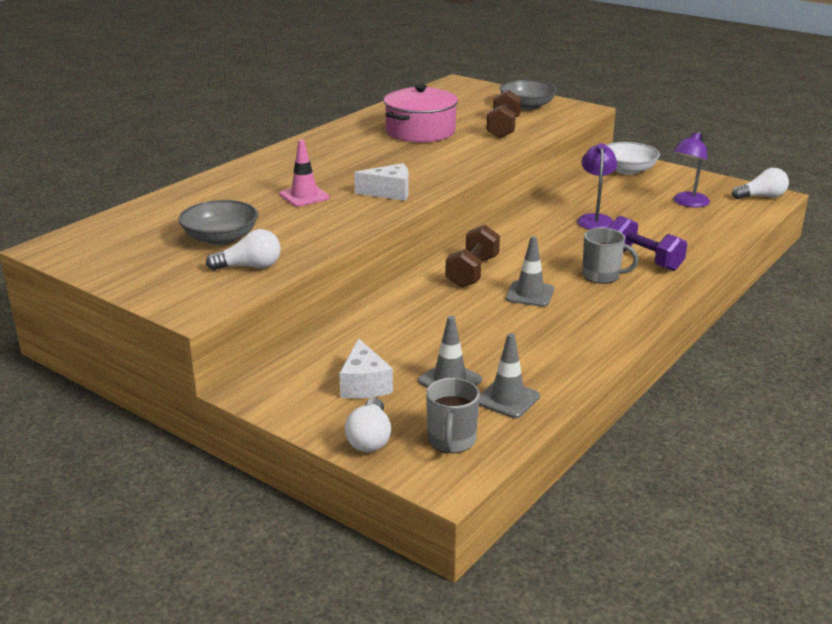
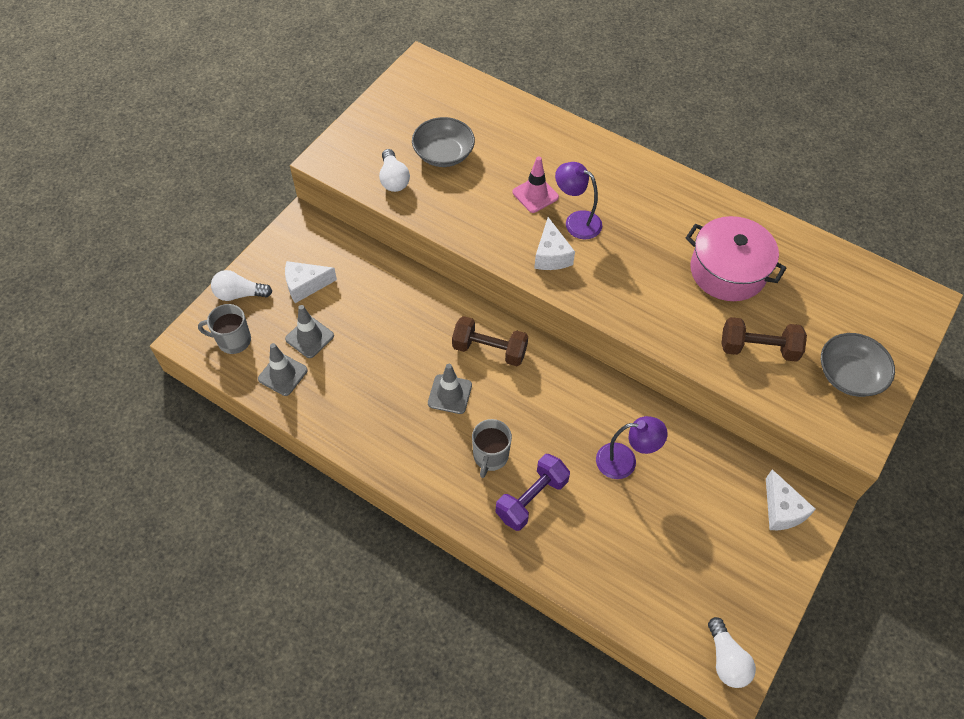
camera: 85 degrees right, 30 degrees up
white bowl [606,142,660,175] -> white cheese [766,469,816,530]
purple lamp [673,131,710,207] -> purple lamp moved to [555,162,602,239]

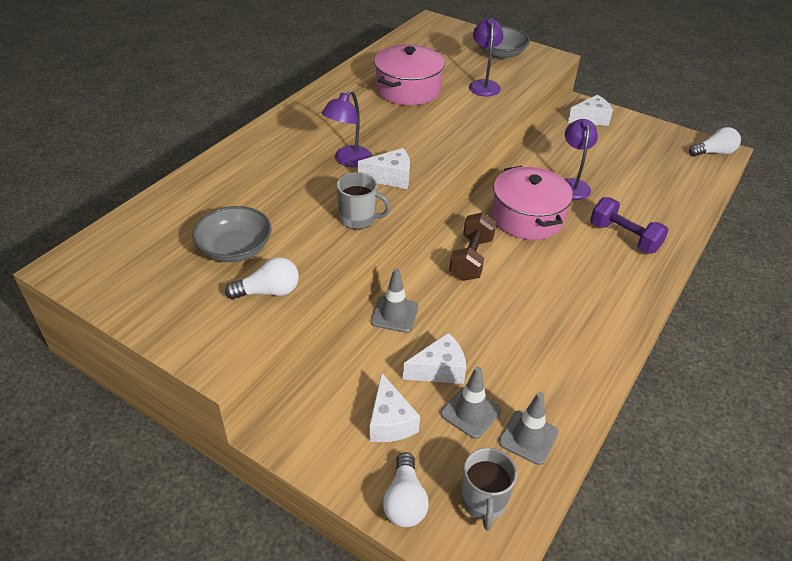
camera: 90 degrees left, 15 degrees down
grey traffic cone [428,364,472,414] -> grey traffic cone moved to [371,268,418,333]
grey mug [472,419,512,478] -> grey mug moved to [337,172,391,229]
pink traffic cone [513,156,559,213] -> none
brown dumbbell [722,317,807,362] -> purple lamp [469,18,504,96]
none -> white cheese [403,333,466,384]
none -> pink pot [492,166,573,240]

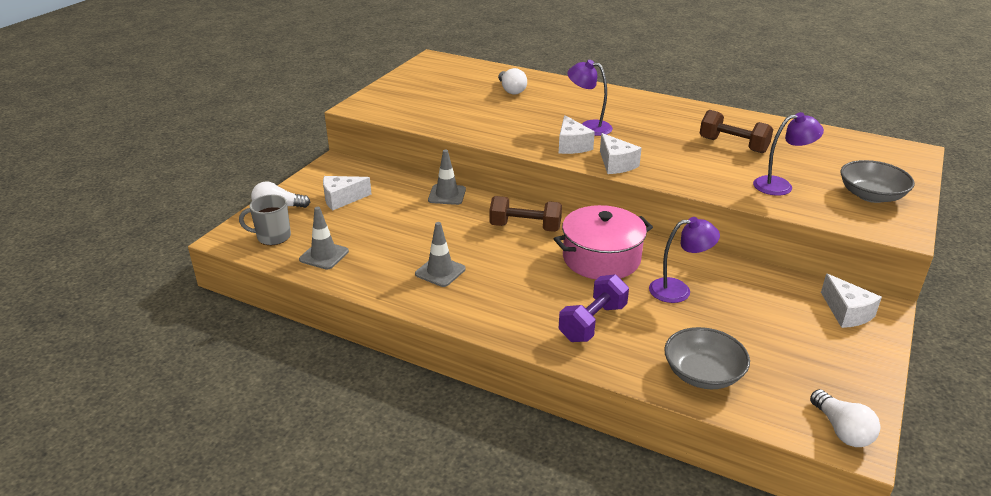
camera: 85 degrees right, 10 degrees down
grey bowl [192,206,271,262] -> grey bowl moved to [664,327,750,389]
white light bulb [225,257,299,299] -> white light bulb moved to [498,68,527,95]
grey mug [337,172,391,229] -> none
pink pot [374,44,445,105] -> brown dumbbell [699,110,773,153]
white cheese [403,333,466,384] -> white cheese moved to [600,133,642,174]
grey traffic cone [440,367,501,439] -> grey traffic cone moved to [415,222,466,287]

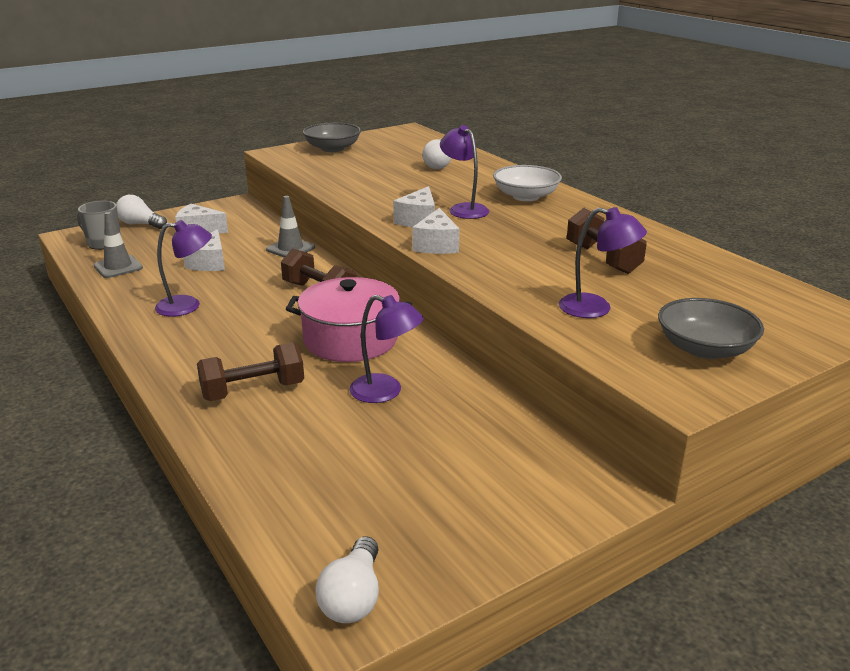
camera: 30 degrees right, 5 degrees down
grey traffic cone [415,222,466,287] -> purple lamp [155,220,212,317]
purple dumbbell [559,274,629,342] -> brown dumbbell [197,342,304,401]
grey bowl [664,327,750,389] -> grey bowl moved to [303,123,361,152]
white cheese [821,274,882,328] -> white cheese moved to [183,229,225,271]
none -> white bowl [493,165,562,201]

